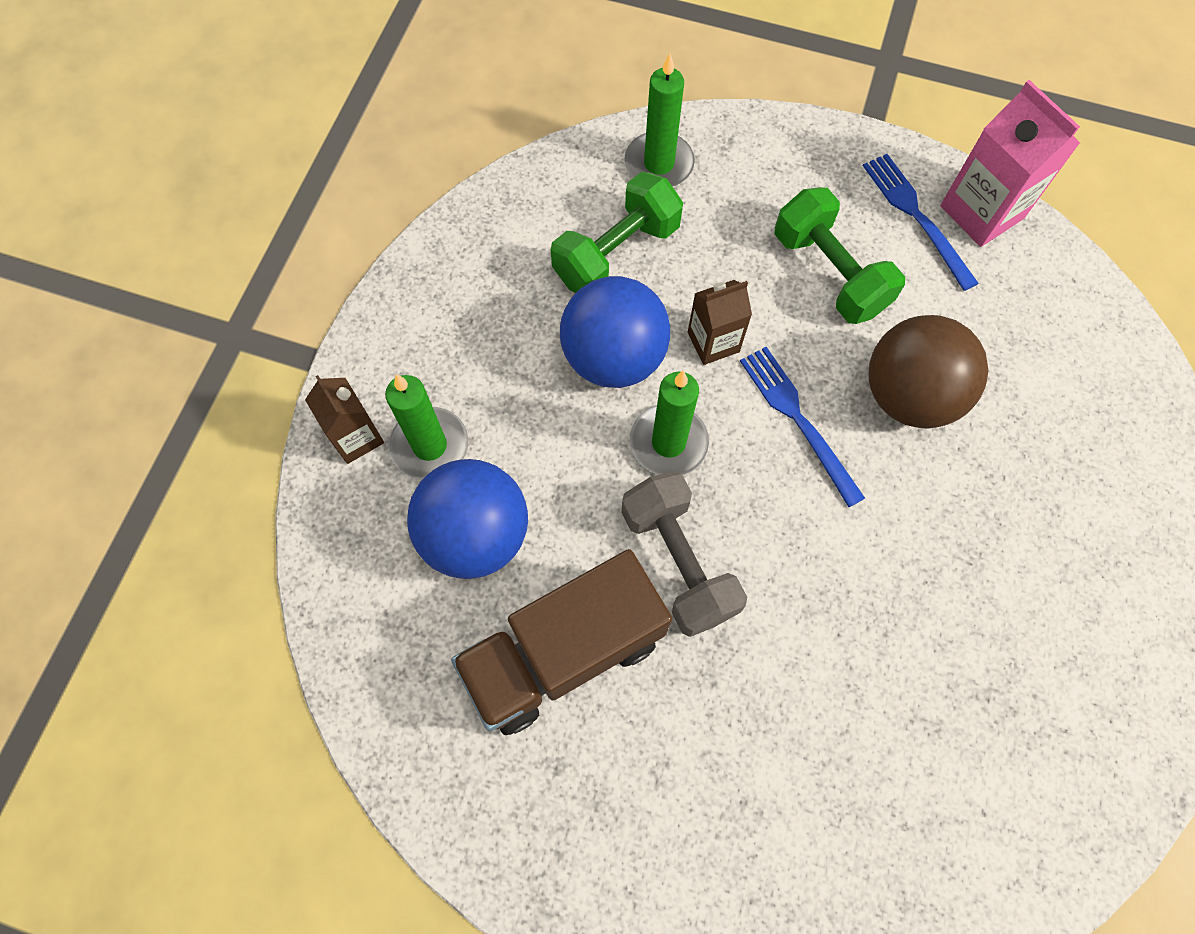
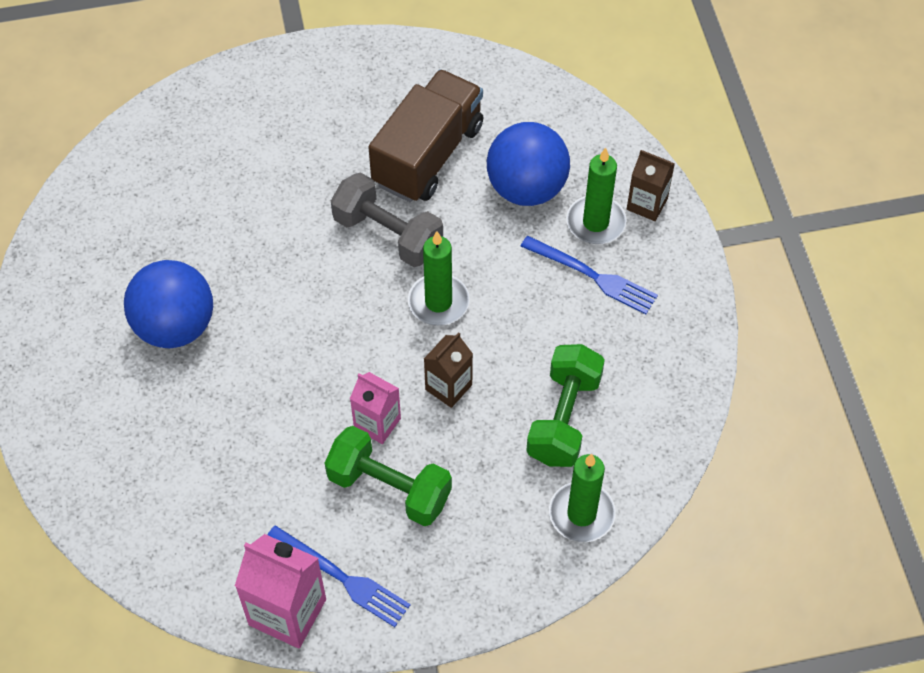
camera: 150 degrees right, 10 degrees down
blue ball [560,276,670,388] -> blue ball moved to [124,260,213,348]
blue fork [740,347,865,507] -> blue fork moved to [520,236,658,314]
brown ball [869,315,989,428] -> none
none -> pink carton [350,372,401,444]

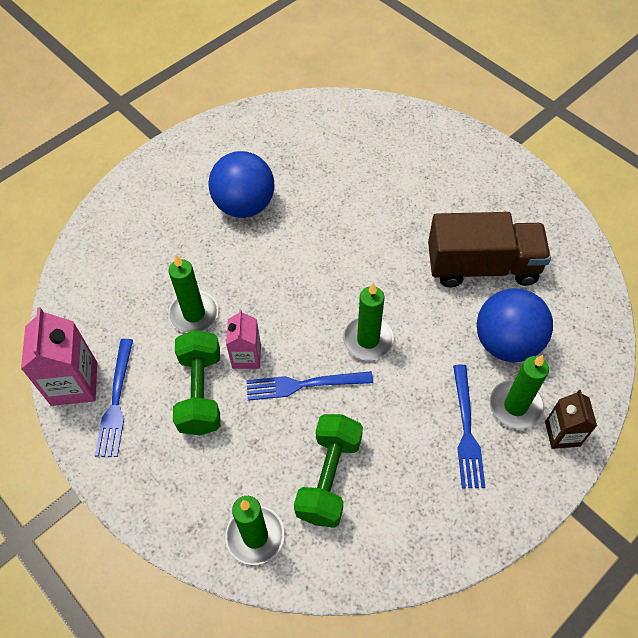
camera: 60 degrees right, 0 degrees up
grey dumbbell [331,173,443,267] -> none
brown carton [424,332,473,408] -> blue fork [246,371,373,401]
green dumbbell [526,344,605,467] -> green dumbbell turned 60 degrees counterclockwise [294,414,363,528]
none -> green candle [168,255,219,333]

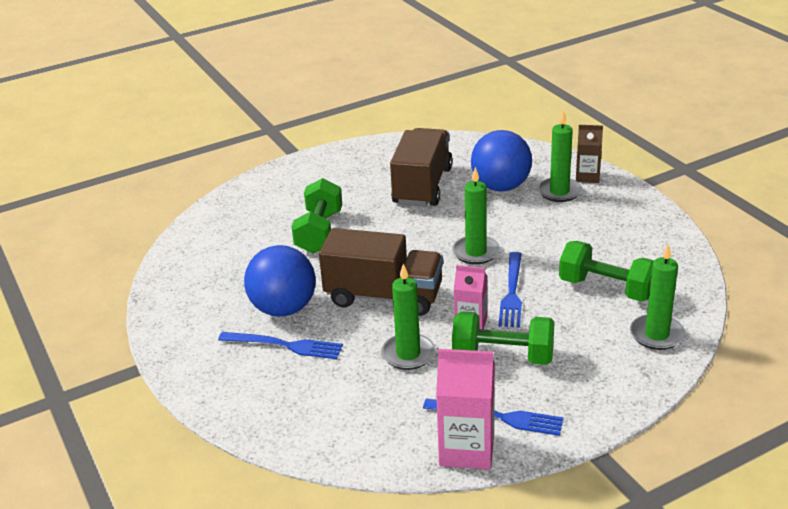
camera: 75 degrees left, 25 degrees down
blue fork [453,365,485,488] -> blue fork moved to [218,332,343,359]
none -> green dumbbell [292,178,342,254]
none -> brown truck [319,228,443,316]

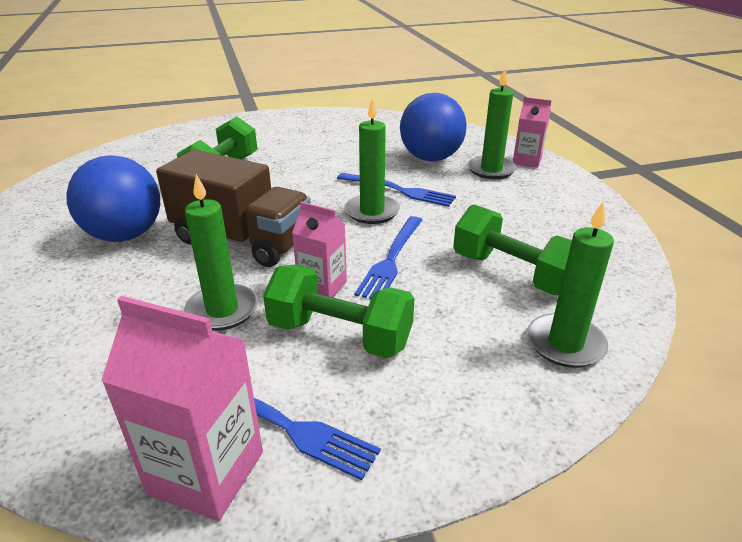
camera: 10 degrees right, 0 degrees up
blue fork [218,332,343,359] -> blue fork moved to [337,173,456,207]
brown truck [390,128,453,207] -> none
brown carton [576,125,603,183] -> pink carton [513,97,552,168]

